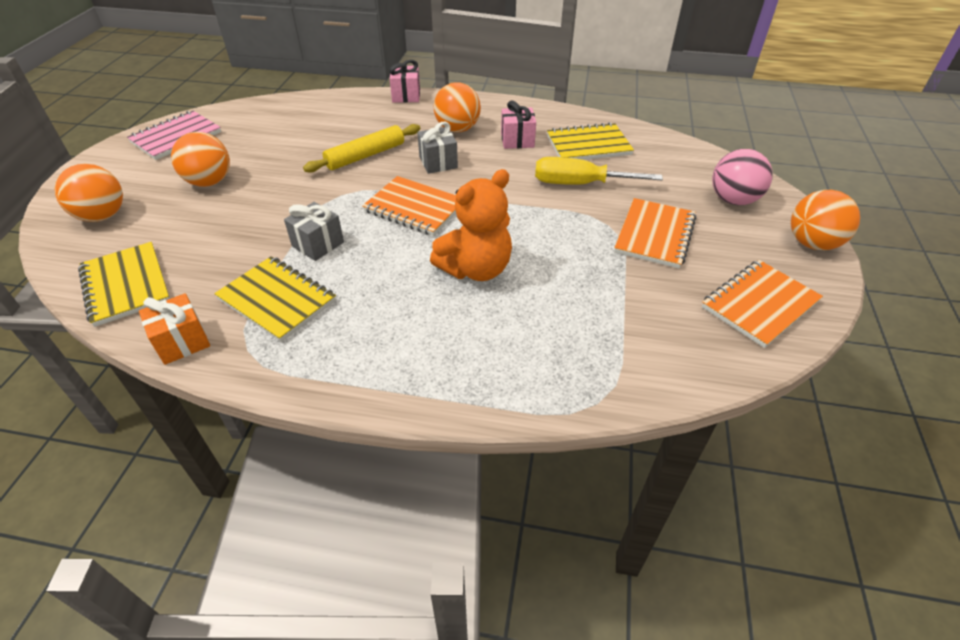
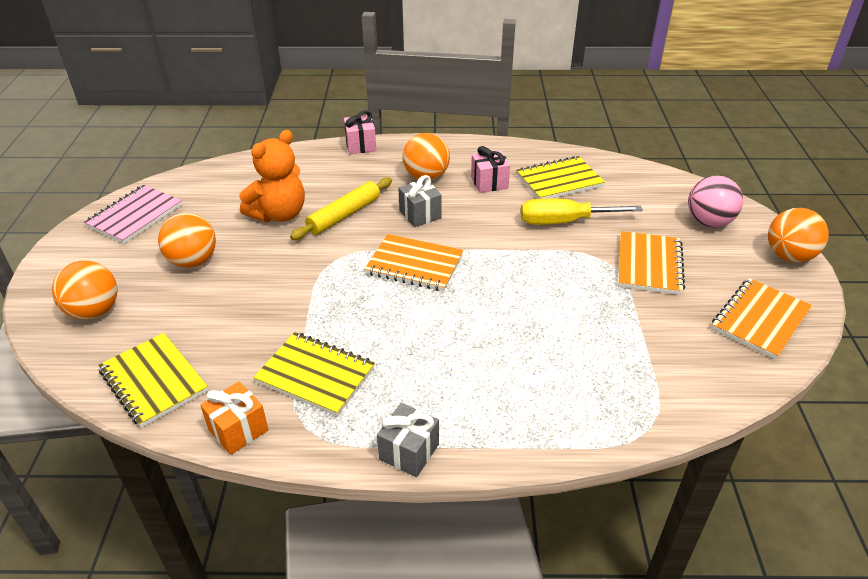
camera: 10 degrees left, 5 degrees down
grey gift [284,202,344,261] -> grey gift moved to [377,403,439,477]
orange teddy bear [430,169,512,281] -> orange teddy bear moved to [239,130,305,222]

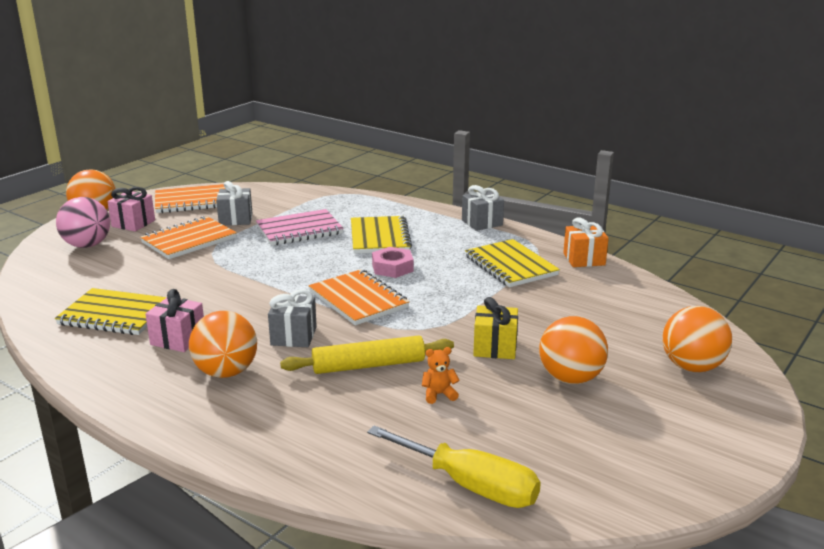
camera: 145 degrees left, 15 degrees down
pink notebook [84,185,182,244] -> pink notebook moved to [256,209,344,246]
yellow notebook [98,333,208,428] -> yellow notebook moved to [351,216,412,254]
orange teddy bear [239,130,305,222] -> orange teddy bear [422,347,459,404], size x0.41
pink gift [344,111,376,154] -> pink gift moved to [107,187,155,231]
yellow screwdriver [521,199,643,225] -> yellow screwdriver moved to [367,425,541,508]
none -> grey gift [216,181,252,225]
none -> pink nut [372,247,414,278]
none -> yellow gift [473,297,518,359]

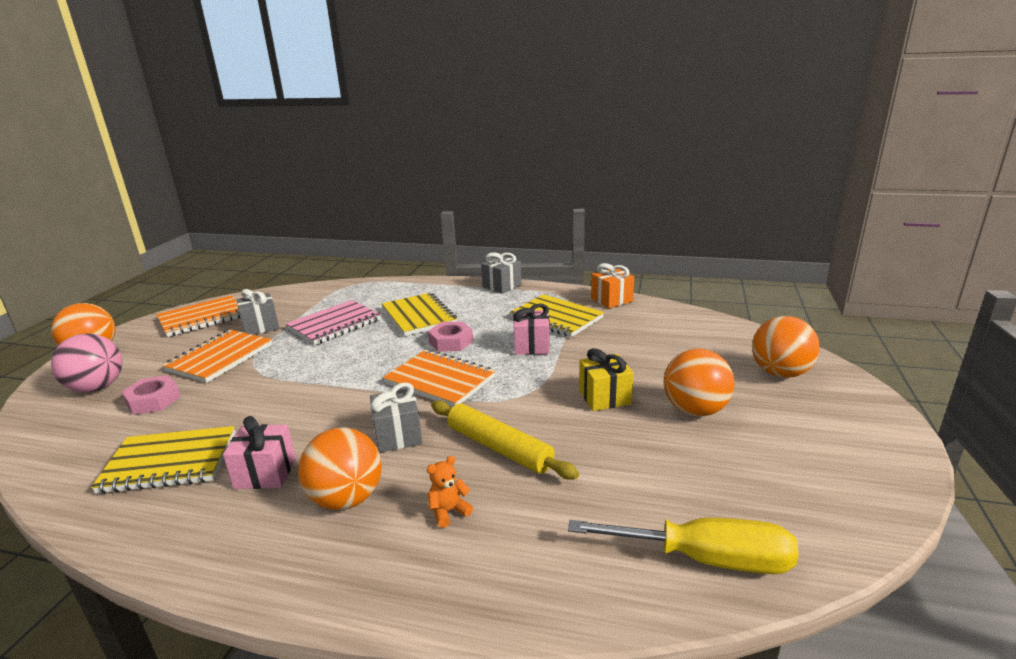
camera: 20 degrees left, 0 degrees up
pink gift [107,187,155,231] -> pink gift moved to [513,304,550,355]
yellow rolling pin [280,335,454,374] -> yellow rolling pin turned 75 degrees clockwise [431,400,579,480]
orange teddy bear [422,347,459,404] -> orange teddy bear moved to [427,456,473,528]
none -> pink nut [121,375,181,415]

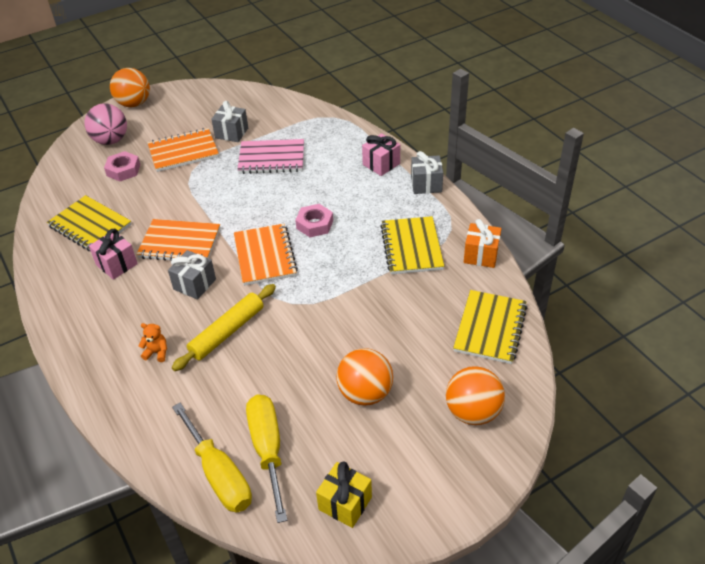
camera: 45 degrees right, 20 degrees up
orange notebook [156,295,240,337] -> orange notebook moved to [137,219,220,261]
orange ball [298,427,382,510] -> none
yellow notebook [382,293,457,336] -> yellow notebook moved to [453,290,527,364]
yellow rolling pin [431,400,579,480] -> yellow rolling pin turned 45 degrees clockwise [172,284,276,371]
pink gift [513,304,550,355] -> pink gift moved to [362,133,400,176]
yellow gift [579,348,634,411] -> yellow gift moved to [316,462,372,528]
none -> yellow screwdriver [246,394,287,523]

